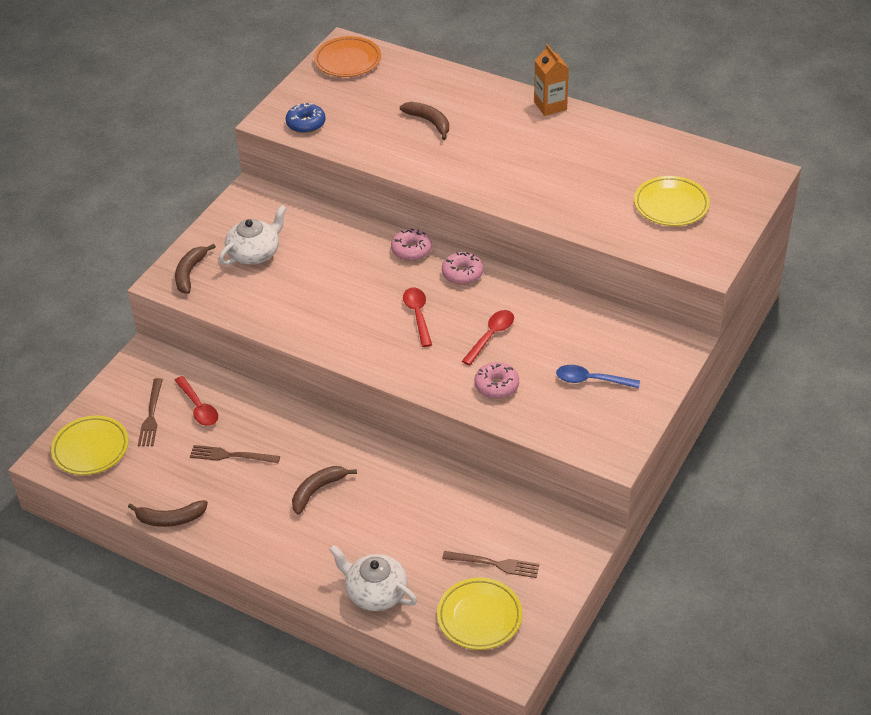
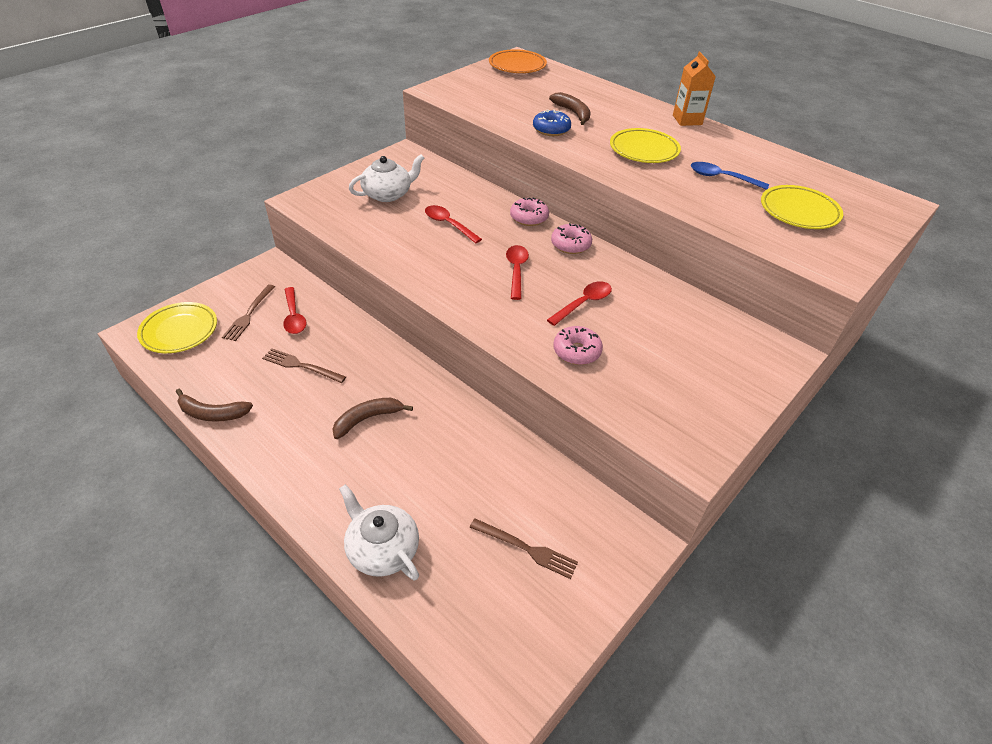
camera: 10 degrees right, 0 degrees up
brown banana [175,244,216,294] -> none
blue donut [285,103,326,133] -> blue donut moved to [533,109,571,136]
yellow plate [437,578,522,650] -> yellow plate moved to [610,128,681,163]
blue spoon [556,365,640,388] -> blue spoon moved to [691,162,769,190]
none -> red spoon [425,205,482,243]

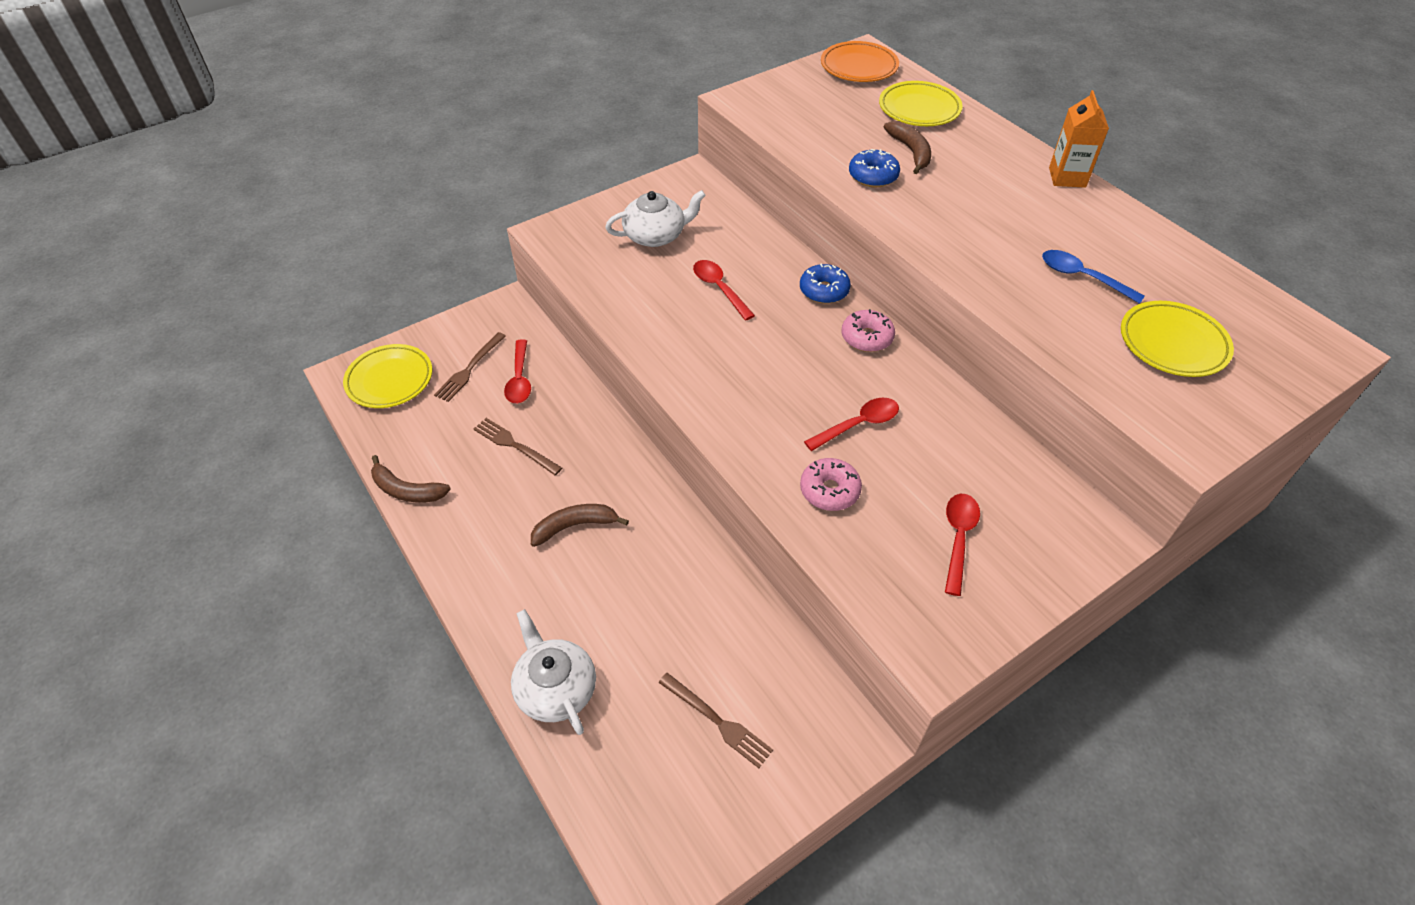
camera: 15 degrees right, 5 degrees up
red spoon [506,245,529,300] -> red spoon moved to [945,494,980,596]
pink donut [510,198,549,226] -> blue donut [800,264,851,304]
yellow plate [610,128,681,163] -> yellow plate moved to [879,81,963,126]

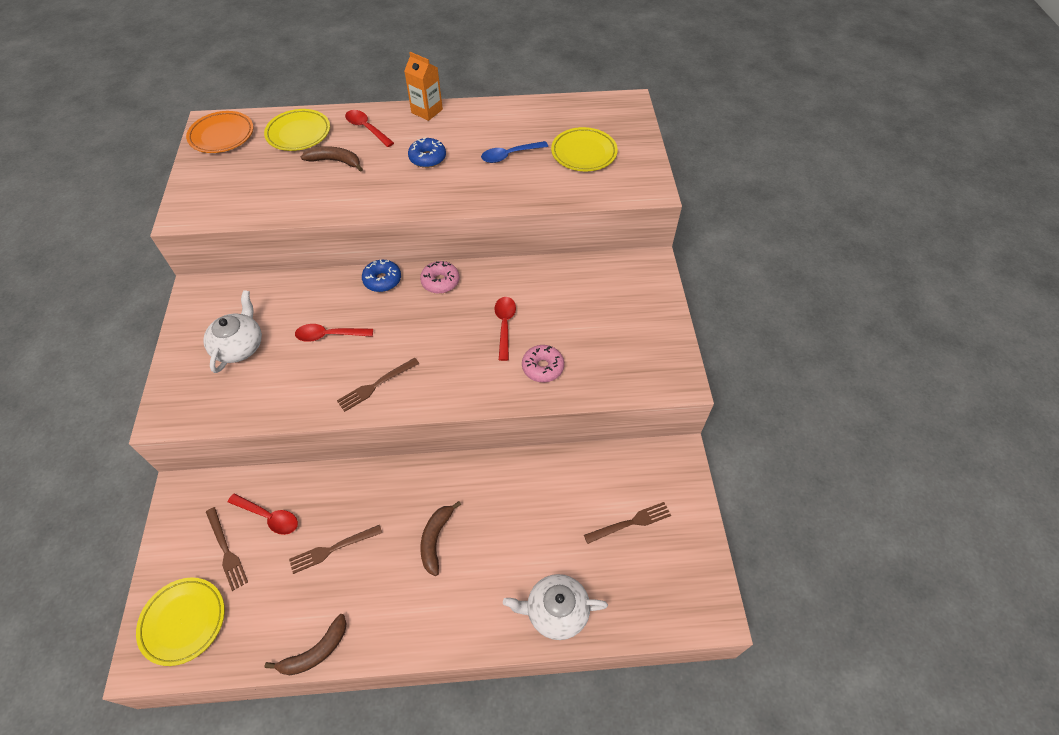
camera: 60 degrees left, 5 degrees up
blue donut [849,149,900,187] -> blue donut moved to [408,137,446,168]
red spoon [945,494,980,596] -> red spoon moved to [345,110,394,147]
none -> brown fork [337,358,419,412]

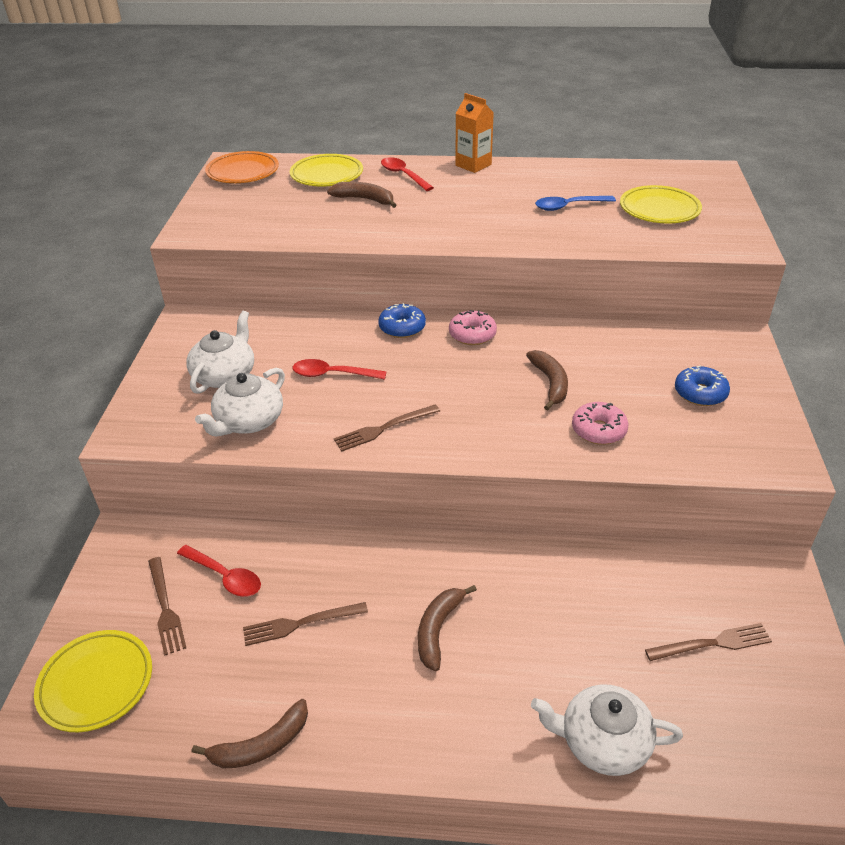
camera: 10 degrees right, 15 degrees down
blue donut [408,137,446,168] -> blue donut moved to [675,366,730,406]
red spoon [494,297,516,361] -> brown banana [526,350,568,411]
none -> white teapot [195,368,285,436]

